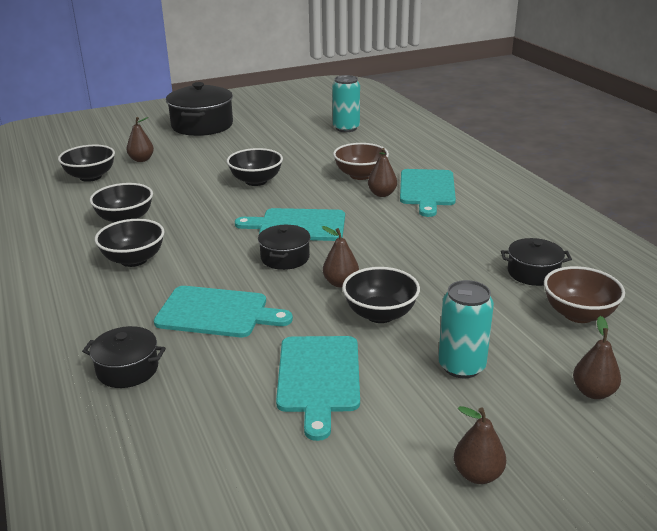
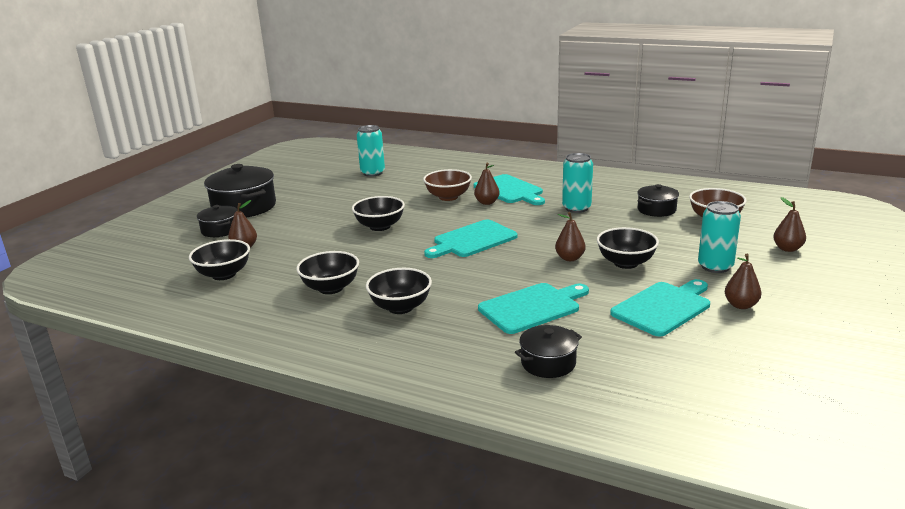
camera: 40 degrees left, 5 degrees down
black pot [258,225,311,270] -> black pot moved to [197,205,238,237]
turquoise cutting board [276,336,360,441] -> turquoise cutting board turned 90 degrees counterclockwise [610,279,710,337]
brown pear [454,406,506,484] -> brown pear moved to [725,254,761,309]
none -> turquoise can [562,153,593,213]

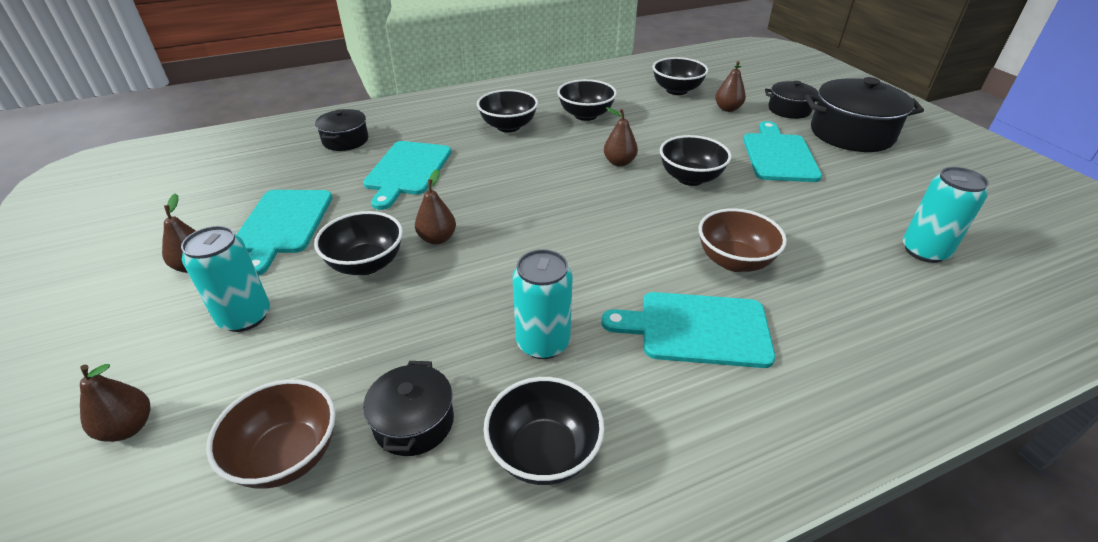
camera: 130 degrees right, 15 degrees up
turquoise cutting board [424,219,518,258] -> turquoise cutting board moved to [743,121,822,182]
brown pear [474,163,499,205] -> brown pear moved to [604,107,638,167]
none -> black bowl [483,377,604,485]

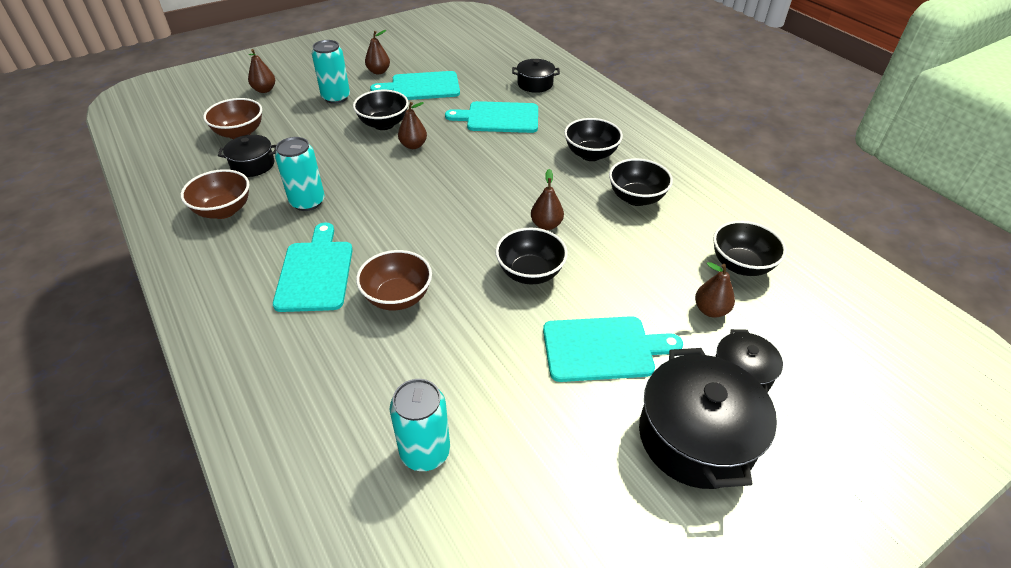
camera: 80 degrees right, 5 degrees up
black bowl [483,377,604,485] -> brown bowl [181,169,250,219]

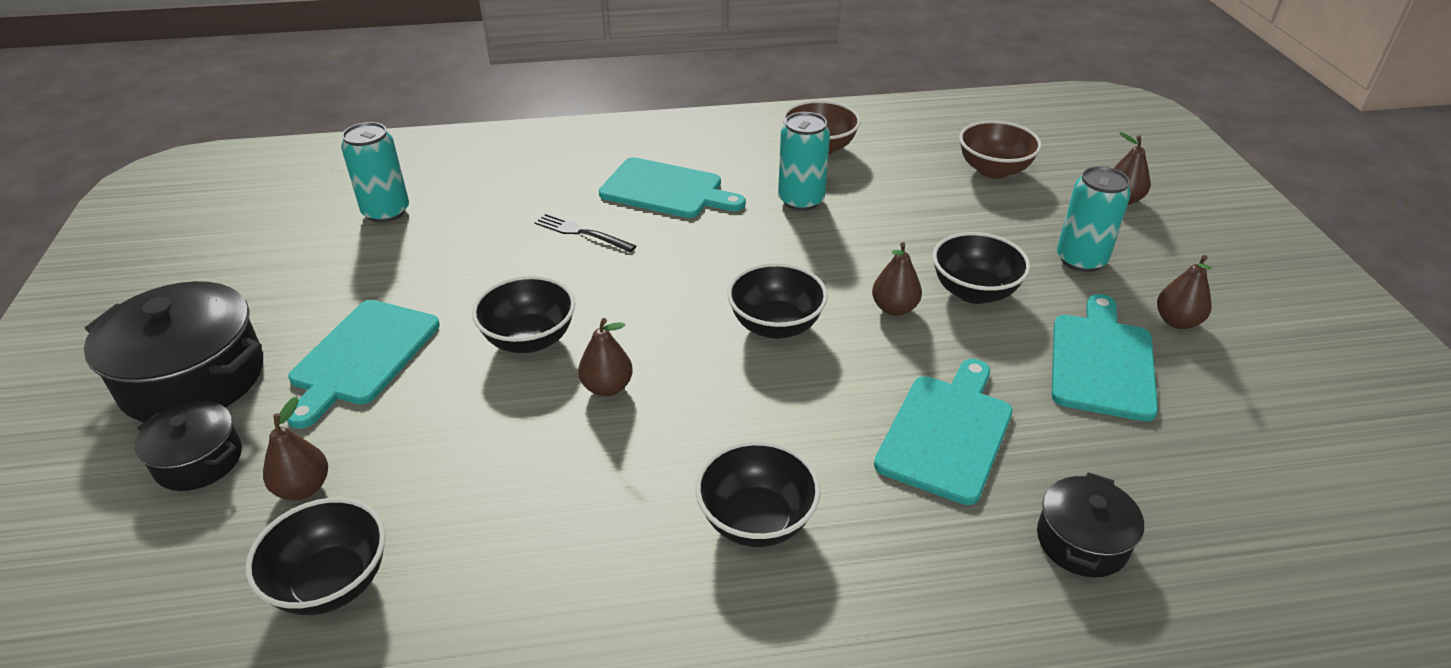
camera: 115 degrees right, 5 degrees down
black pot [218,135,276,177] -> none
brown bowl [356,250,432,310] -> black fork [534,213,636,253]
black bowl [609,158,673,206] -> black bowl moved to [727,263,828,339]

